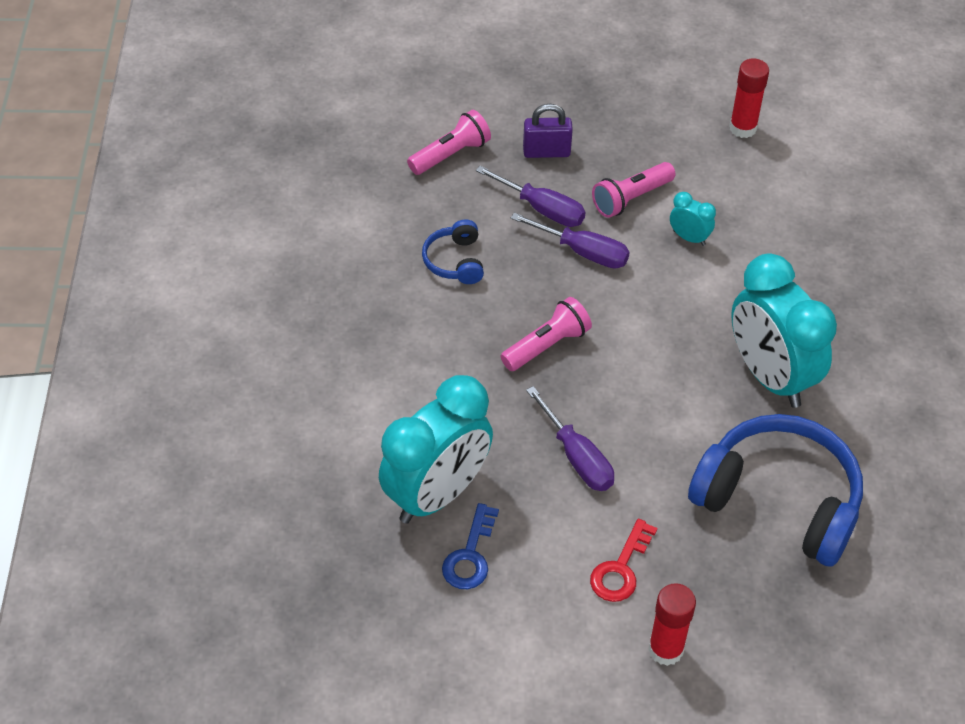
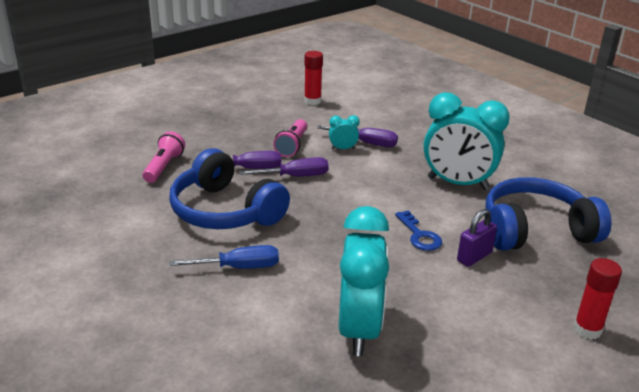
camera: 40 degrees left, 20 degrees down
blue headphones [422,220,484,284] -> blue headphones [169,148,290,229], size x2.14
blue key [442,503,499,589] -> blue key moved to [395,210,442,251]
pink flashlight [501,297,592,371] -> none
purple padlock [523,103,573,158] -> purple padlock moved to [457,209,497,267]
purple screwdriver [526,386,614,491] -> purple screwdriver moved to [317,125,398,147]
red key [590,519,657,602] -> none
none -> blue screwdriver [169,245,279,269]

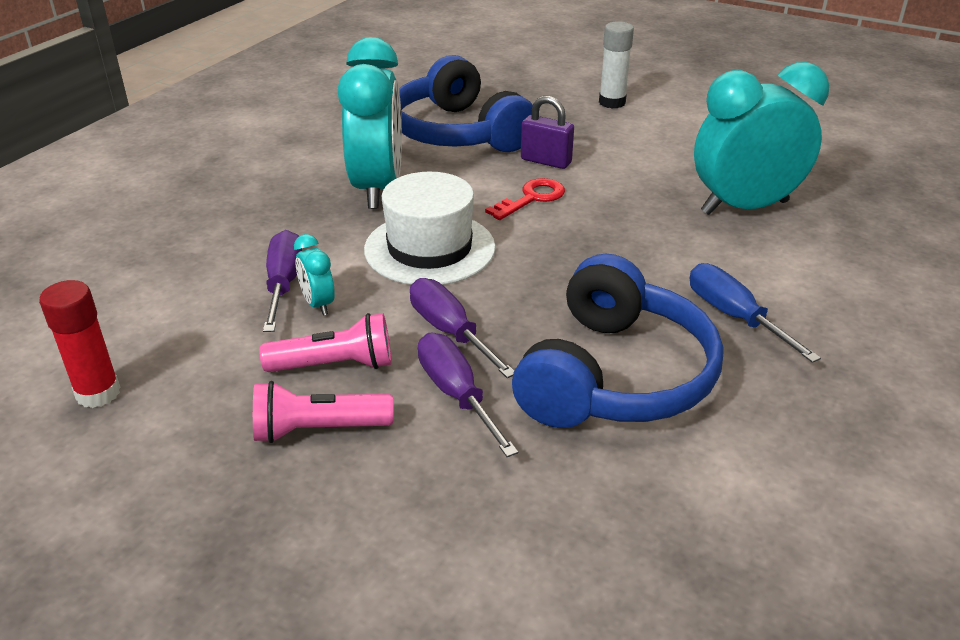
camera: 110 degrees left, 5 degrees up
pink flashlight [143,131,185,183] -> pink flashlight moved to [253,381,394,443]
blue key [395,210,442,251] -> red key [485,178,565,220]
red glue stick [574,258,622,339] -> white glue stick [599,21,634,109]
none -> white hat [364,172,496,285]

